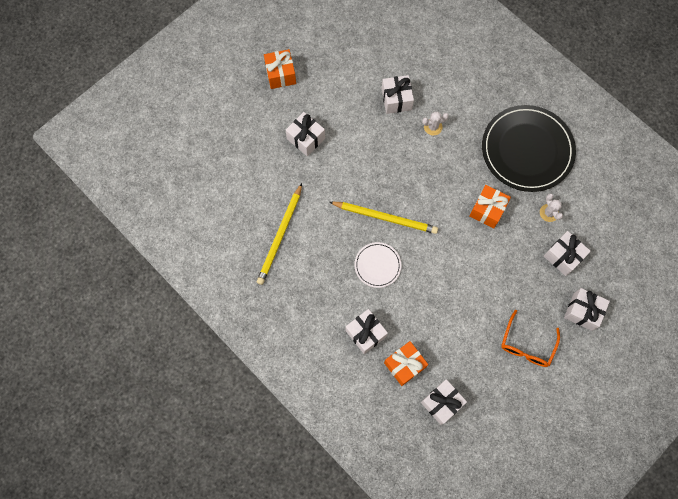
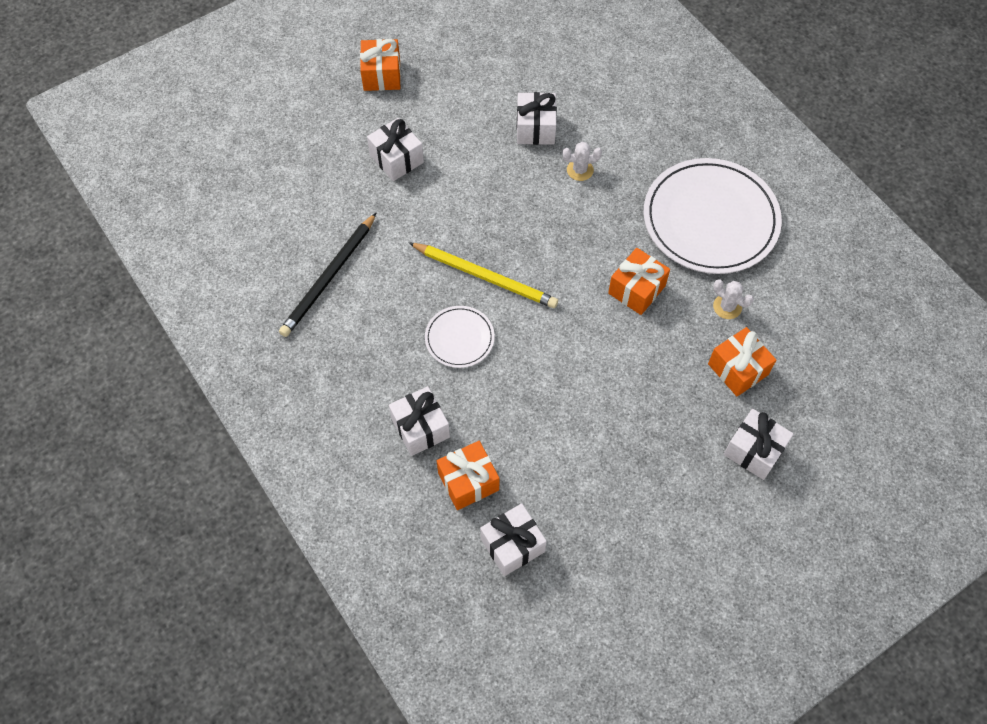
camera: 10 degrees right, 10 degrees down
yellow pencil [257,183,302,285] -> black pencil [279,213,376,337]
black plate [482,105,576,192] -> white plate [644,158,782,274]
orange glasses [501,310,560,367] -> none
white cactus [540,193,563,222] -> white cactus turned 45 degrees counterclockwise [713,279,754,319]
white gift [544,231,591,276] -> orange gift [708,327,776,396]

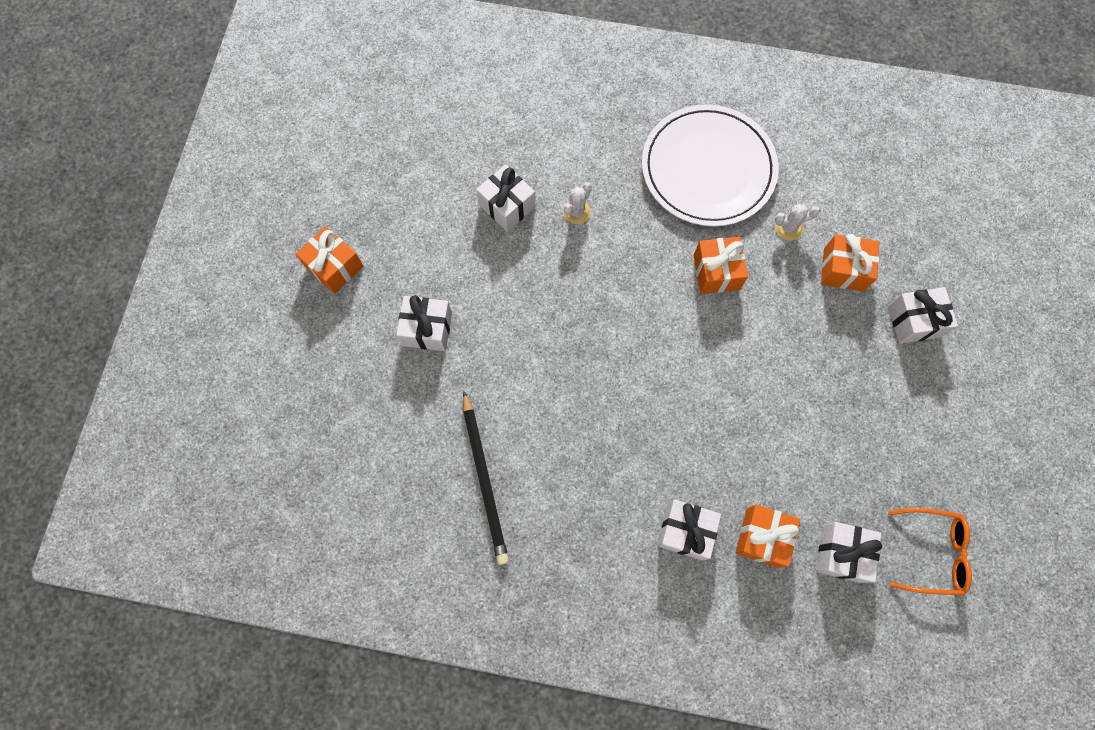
camera: 45 degrees left, 10 degrees up
yellow pencil [409,243,558,308] -> none
white plate [425,306,495,368] -> none
none -> orange glasses [888,508,972,595]

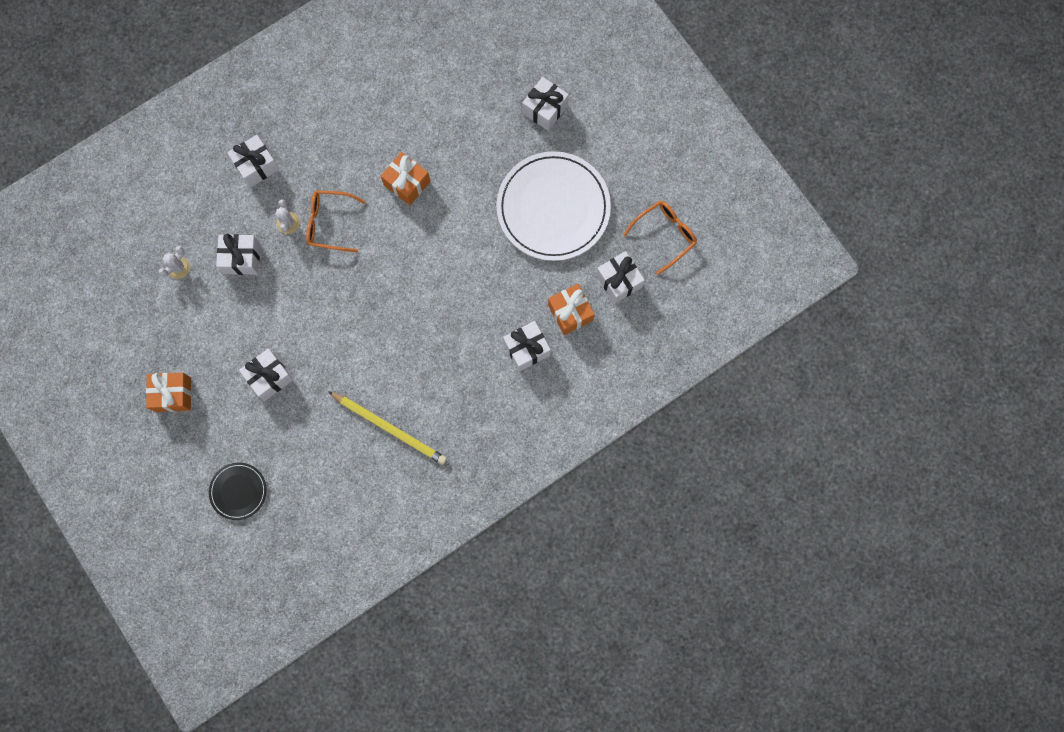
camera: 45 degrees left, 5 degrees up
black pencil [463,391,509,565] -> yellow pencil [328,391,447,465]
white plate [642,104,779,227] -> white plate moved to [497,151,611,261]
white cactus [775,204,820,240] -> white cactus moved to [159,246,190,279]
orange gift [821,234,879,292] -> none
none -> black plate [209,463,267,520]
none -> white gift [227,135,279,187]
none -> orange glasses [306,190,366,252]

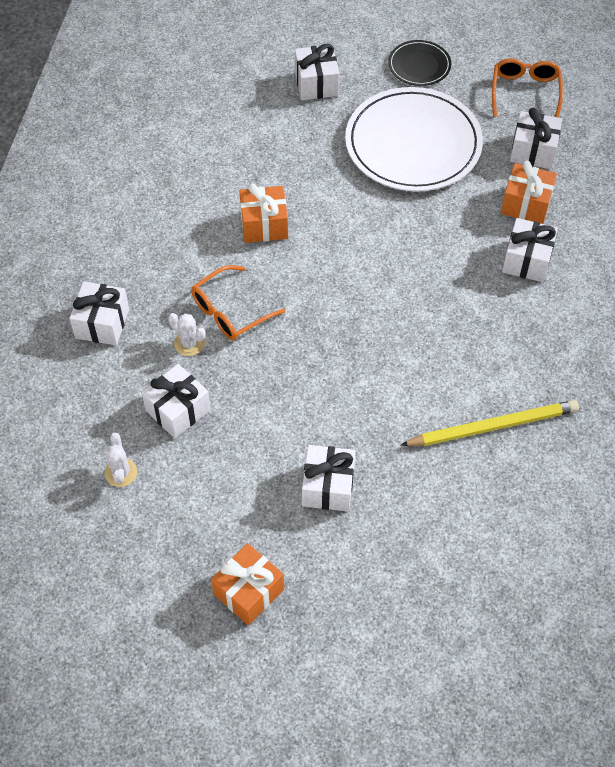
camera: 45 degrees left, 20 degrees down
black plate [209,463,267,520] -> black plate moved to [388,40,451,86]

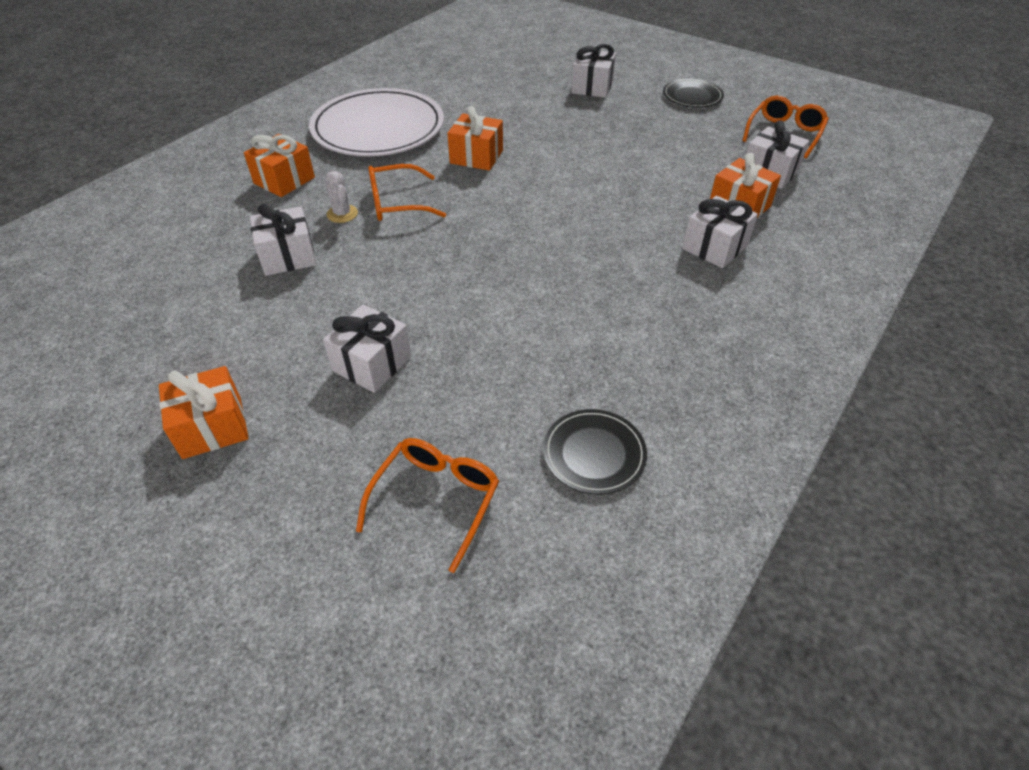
camera: 25 degrees right, 10 degrees down
white gift [69,281,129,346] -> orange gift [244,134,315,197]
white cactus [105,433,137,487] -> none
white plate [345,87,483,192] -> white plate moved to [309,88,444,156]
yellow pencil [401,400,579,446] -> none
none -> orange glasses [356,438,499,573]
none -> black plate [543,409,647,495]

